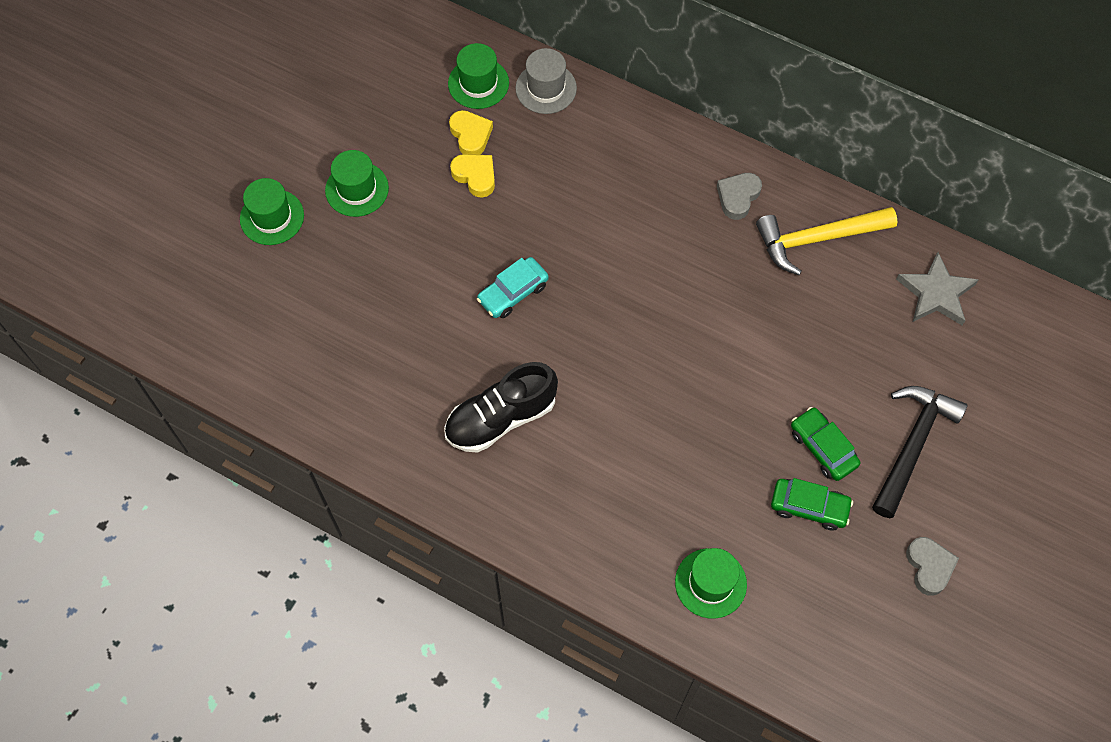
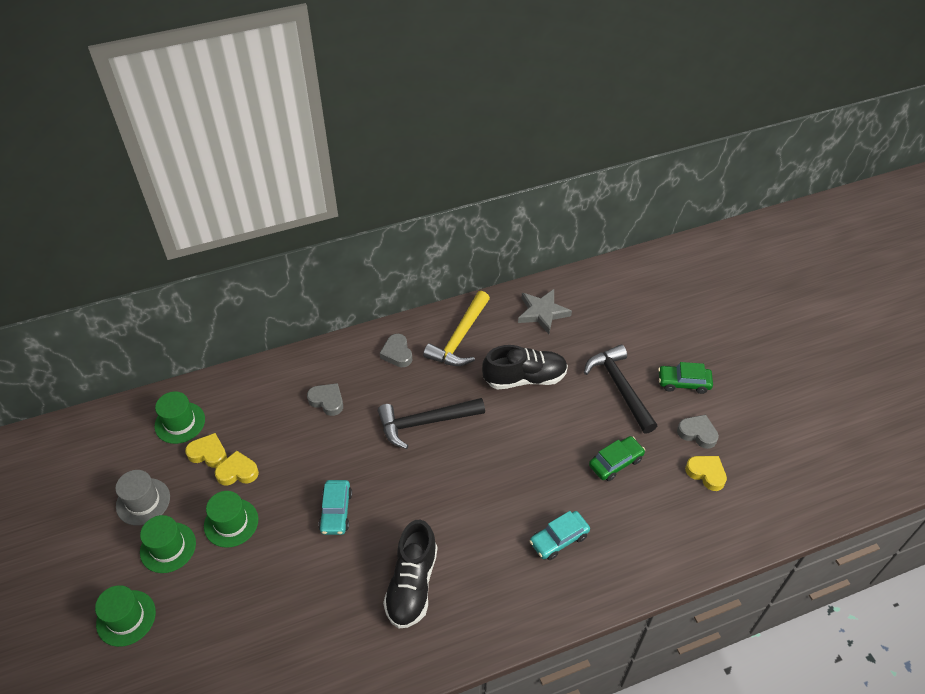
camera: 50 degrees left, 15 degrees down
grey hat [515,48,577,114] -> grey hat moved to [115,470,170,526]
green hat [675,548,747,619] -> green hat moved to [204,491,258,548]
green car [791,407,860,481] -> green car moved to [658,362,713,394]
none -> grey heart [307,383,343,416]
none -> black hammer [378,398,485,449]
none -> black shoe [482,345,568,390]
none -> turquoise car [529,511,590,560]
none -> yellow heart [685,456,727,491]

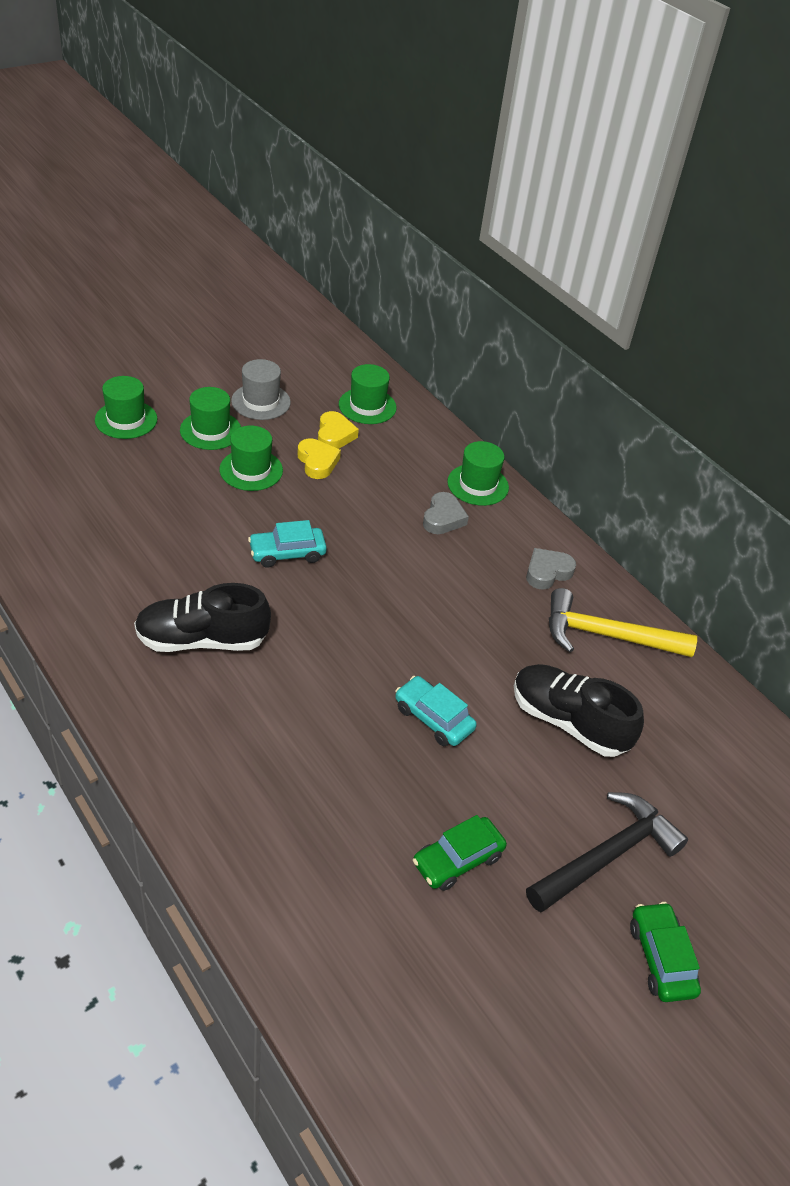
camera: 70 degrees right, 5 degrees down
black hammer [378,398,485,449] -> none
black shoe [482,345,568,390] -> black shoe turned 150 degrees clockwise [514,664,644,757]
grey star [518,289,572,334] -> none
turquoise car [529,511,590,560] -> turquoise car moved to [395,676,477,746]
green car [589,436,645,481] -> green car turned 105 degrees clockwise [413,815,507,891]
grey heart [677,415,719,449] -> none
yellow heart [685,456,727,491] -> none
none -> green hat [447,441,509,506]

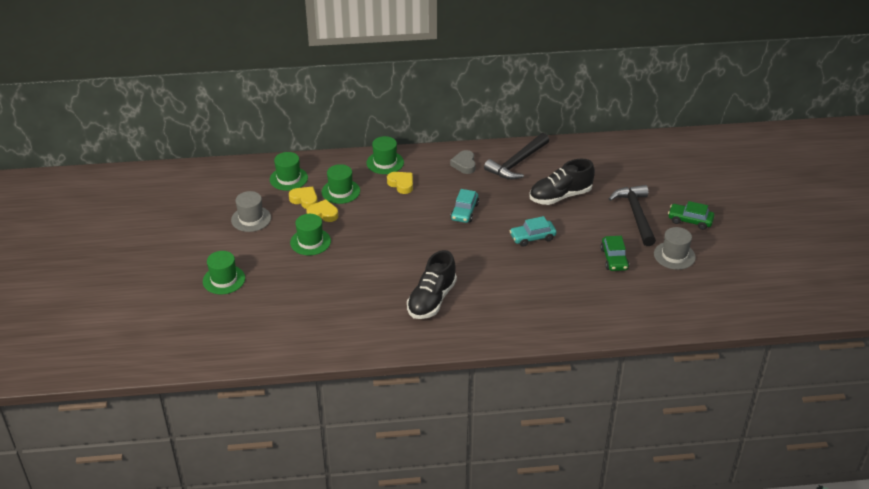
camera: 55 degrees left, 5 degrees down
green hat [180,387,241,450] -> green hat moved to [321,164,360,204]
turquoise car [248,520,327,568] -> turquoise car moved to [450,189,479,223]
grey heart [423,492,469,534] -> yellow heart [387,172,413,194]
yellow hammer [549,588,697,657] -> black hammer [484,133,549,180]
none -> grey hat [654,227,696,270]

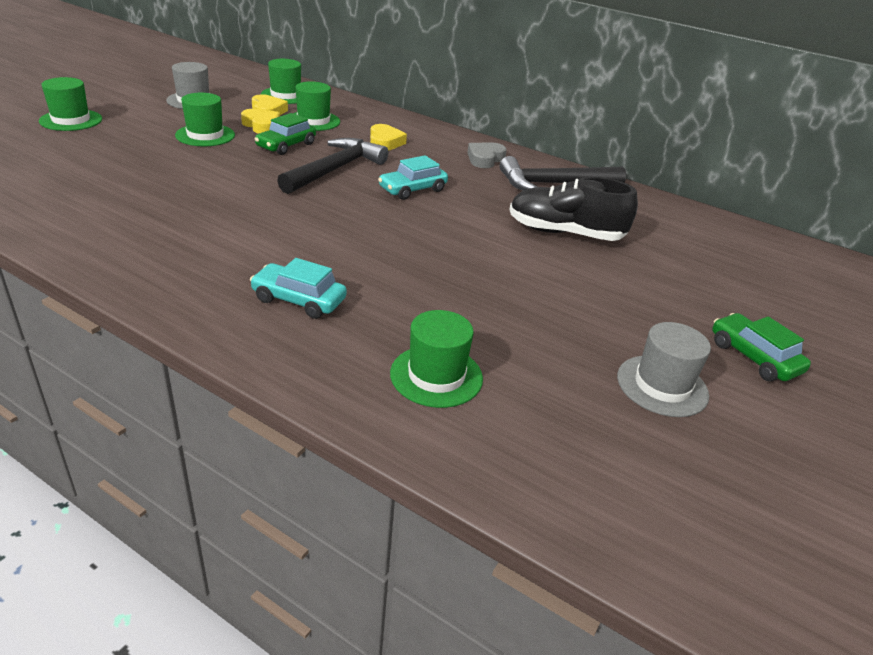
camera: 35 degrees right, 5 degrees down
green hat [366,136,404,174] -> green hat moved to [390,310,483,408]
black shoe [407,250,457,319] -> none
turquoise car [510,216,557,247] -> turquoise car moved to [250,258,347,319]
green car [601,236,629,271] -> green car moved to [255,113,316,155]
black hammer [609,185,656,246] -> black hammer moved to [277,138,388,194]

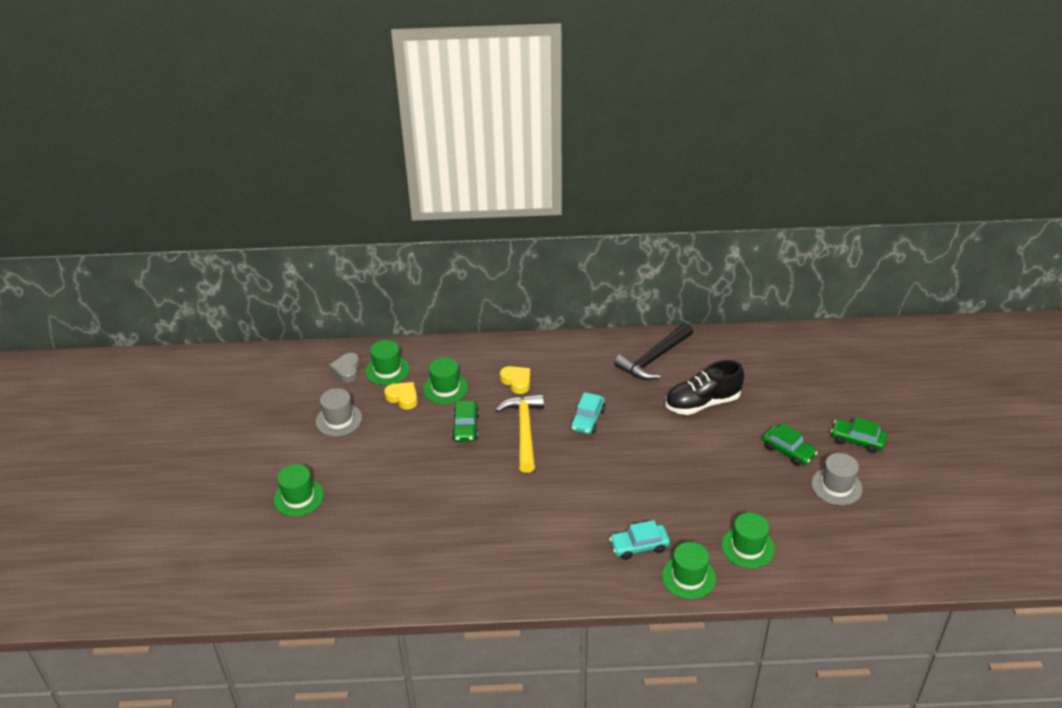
camera: 30 degrees left, 5 degrees up
green hat [175,93,235,146] -> green hat moved to [662,542,716,599]
yellow heart [241,109,280,134] -> none
black hammer [277,138,388,194] -> yellow hammer [496,394,544,473]
grey heart [467,143,507,168] -> grey heart moved to [329,353,360,383]
none -> green car [762,423,818,466]

